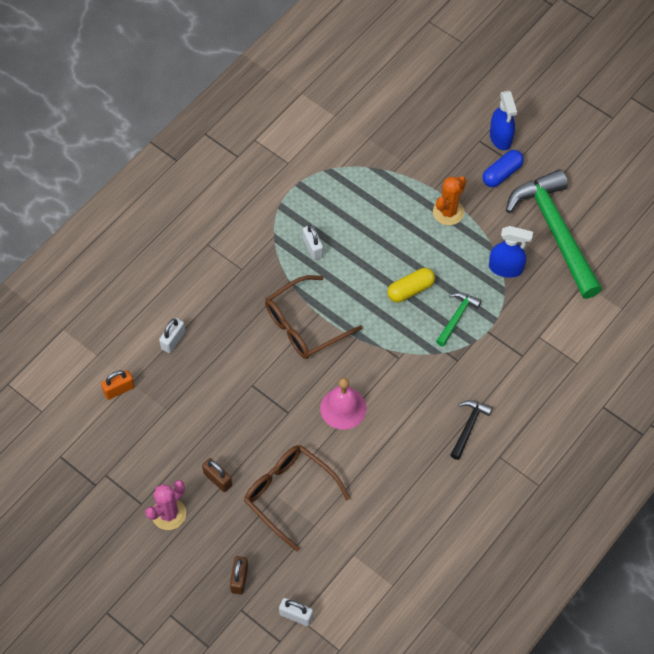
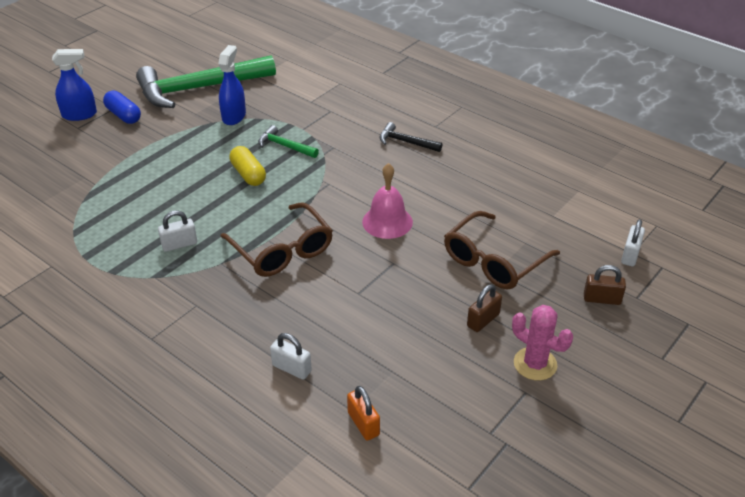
camera: 90 degrees left, 20 degrees down
orange cactus [433,176,466,225] -> none

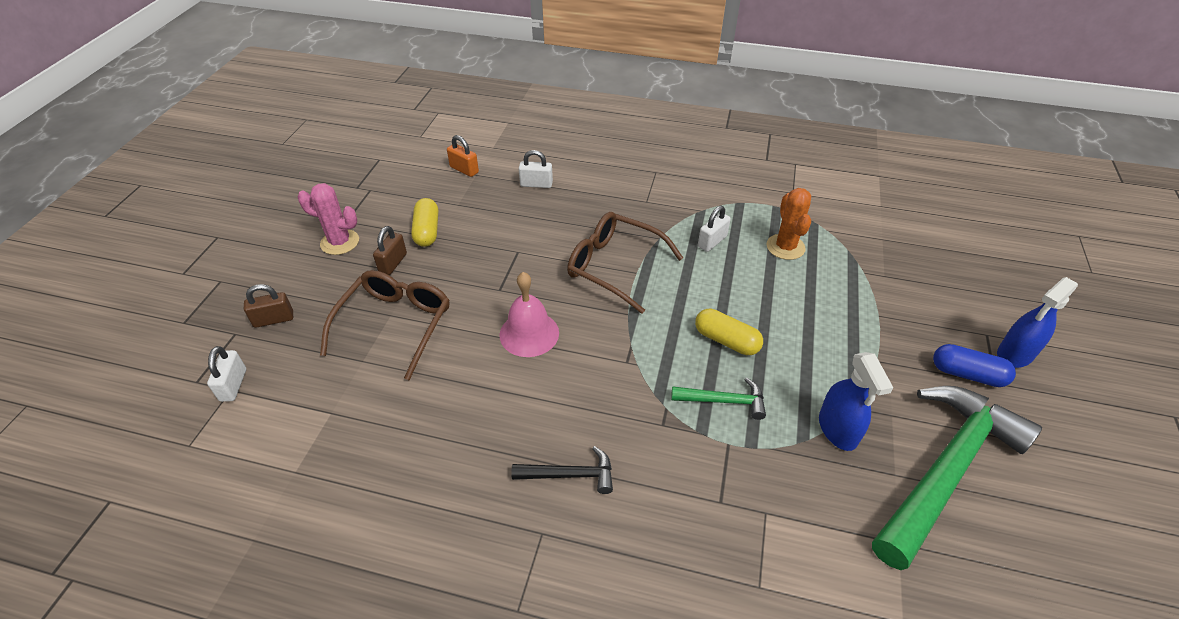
camera: 155 degrees right, 5 degrees up
none -> yellow capsule [411,198,438,247]
none -> orange cactus [766,188,811,260]

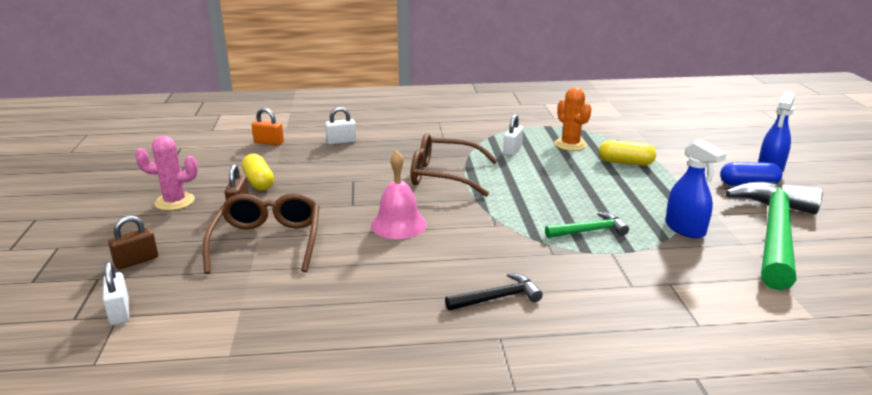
camera: 20 degrees left, 20 degrees down
yellow capsule [695,309,763,355] -> yellow capsule moved to [599,140,656,166]

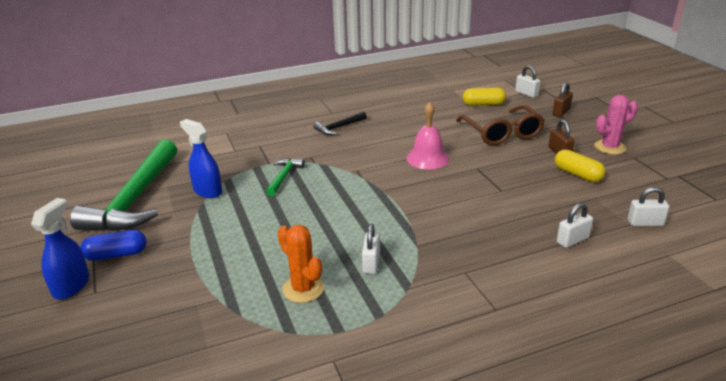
camera: 165 degrees right, 5 degrees up
orange padlock [252,108,284,146] -> white padlock [627,187,669,226]
brown glasses [411,133,498,197] -> none
green hammer [545,212,629,238] -> green hammer turned 135 degrees clockwise [266,158,305,196]
yellow capsule [599,140,656,166] -> yellow capsule moved to [463,88,506,106]

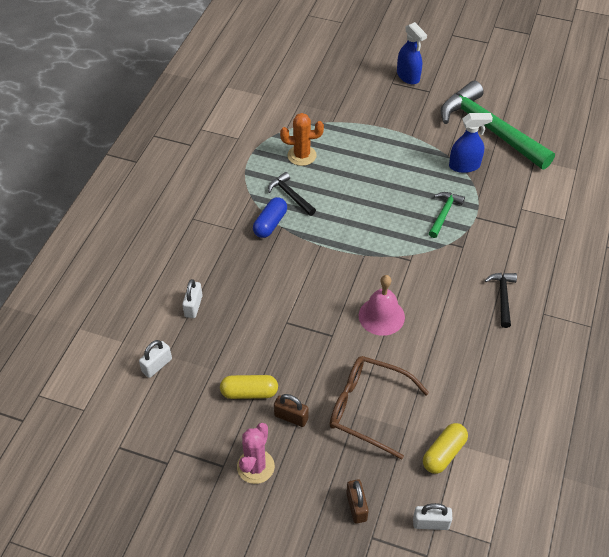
camera: 130 degrees right, 20 degrees up
blue capsule [80,230,146,261] -> blue capsule moved to [253,197,287,238]
green hammer [266,158,305,196] -> green hammer turned 120 degrees counterclockwise [429,192,465,238]
white padlock [362,224,380,274] -> black hammer [268,172,316,216]

